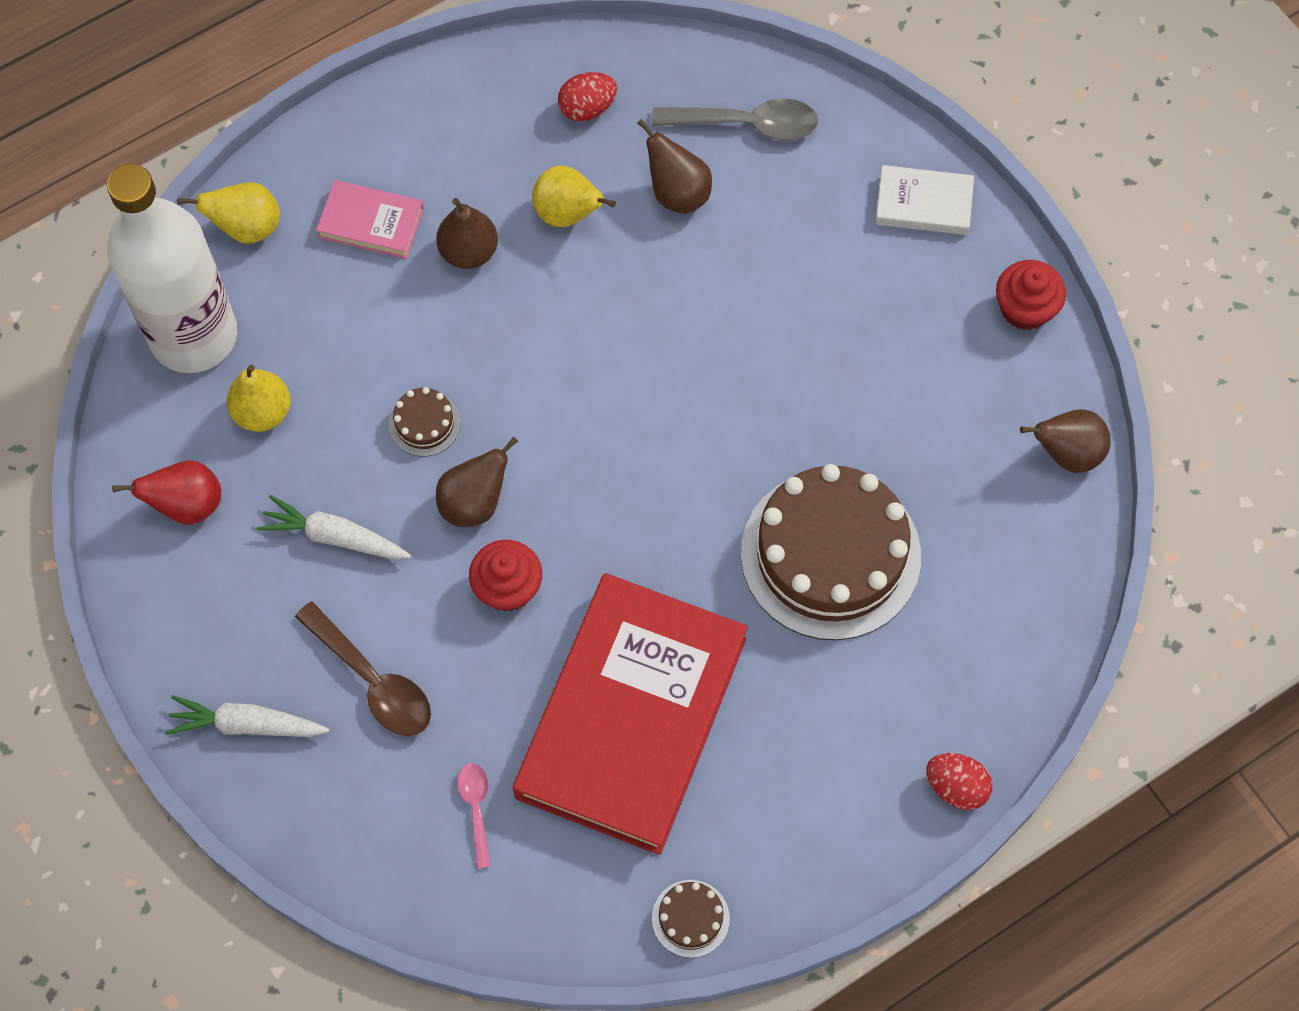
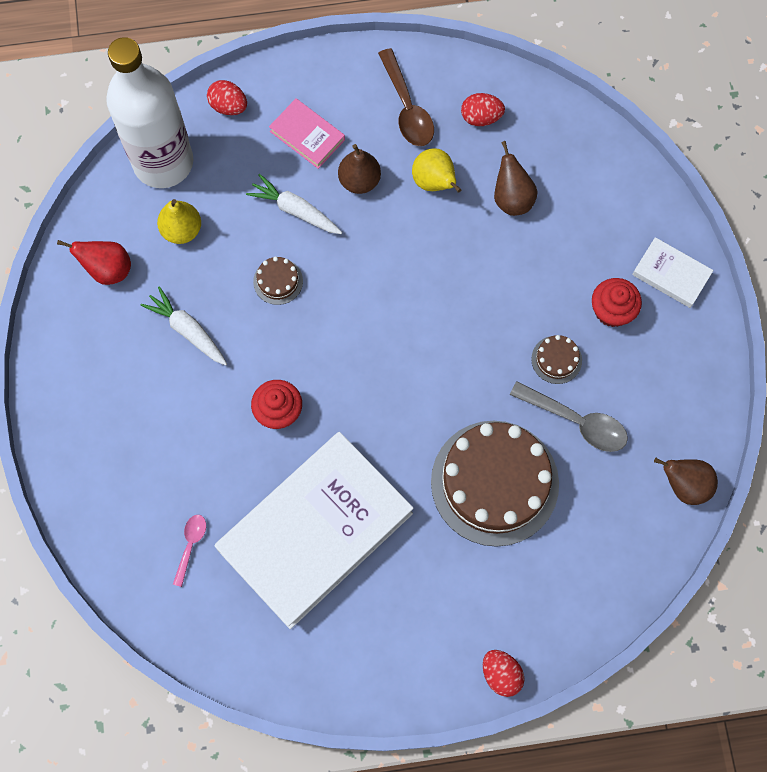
camera: 25 degrees right, 5 degrees up
white carrot [165,695,329,737] -> white carrot moved to [246,174,342,234]
yellow pear [177,182,280,244] -> red egg [207,80,247,115]
brown spoon [295,601,431,736] -> brown spoon moved to [378,48,434,146]
brown pear [436,436,518,527] -> none
red book [513,573,748,855] -> white book [215,432,414,629]
grey spoon [652,98,818,140] -> grey spoon moved to [510,381,628,452]
brown cake [652,880,730,958] -> brown cake moved to [531,335,582,384]
red cupcake [996,260,1066,330] -> red cupcake moved to [592,278,642,327]

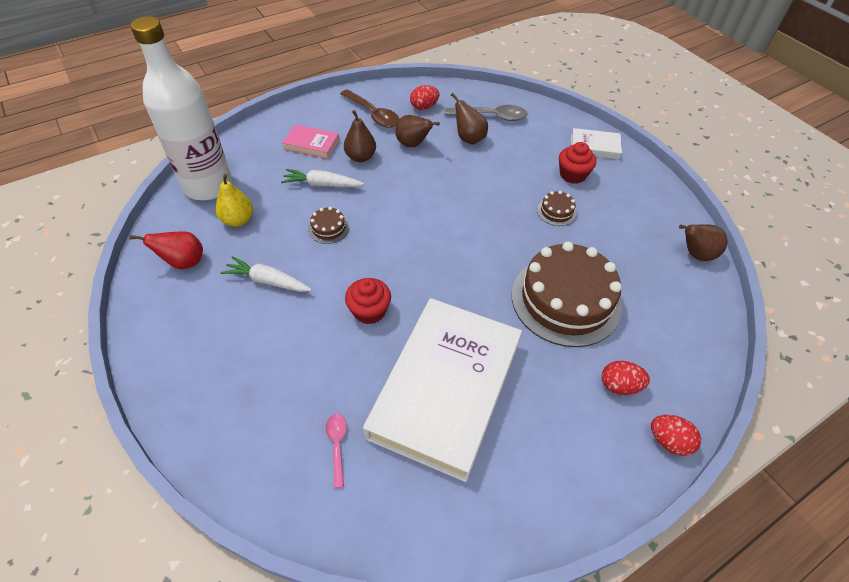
camera: 25 degrees left, 20 degrees down
red egg [207,80,247,115] -> red egg moved to [602,361,650,395]
yellow pear [412,148,461,193] -> brown pear [395,115,440,148]
grey spoon [510,381,628,452] -> grey spoon moved to [445,105,528,121]

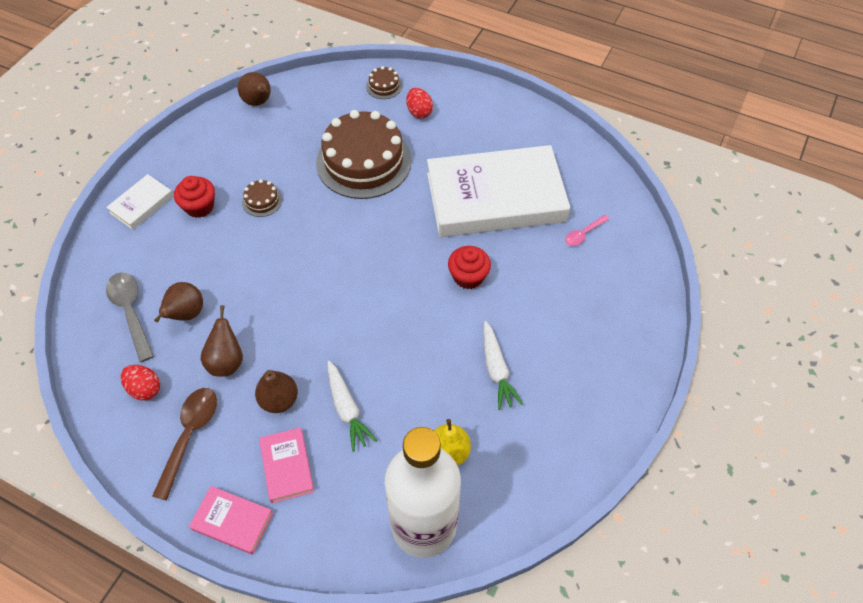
camera: 120 degrees left, 5 degrees up
red pear [130,231,203,269] -> none
brown cake [308,207,349,244] -> brown cake moved to [366,66,402,99]
white book [571,128,622,159] -> white book turned 60 degrees clockwise [106,174,173,230]
red egg [651,415,701,456] -> none
none -> pink book [189,486,273,555]

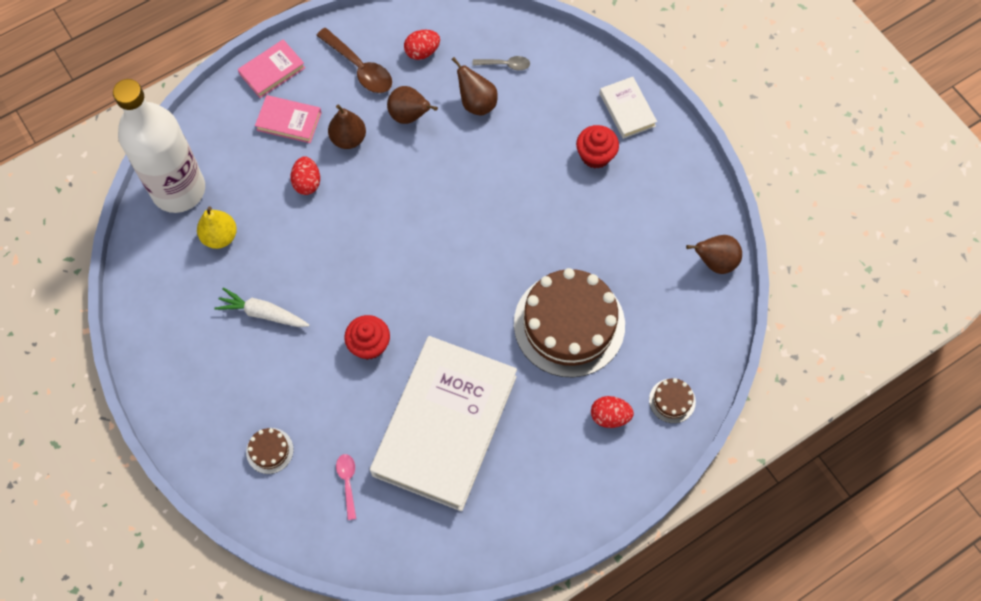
camera: 120 degrees right, 10 degrees up
grey spoon [106,272,154,362] -> grey spoon [472,56,530,70], size x0.57
brown cake [242,179,282,217] -> brown cake moved to [246,428,294,474]
white carrot [328,361,377,451] -> red egg [290,156,320,195]

